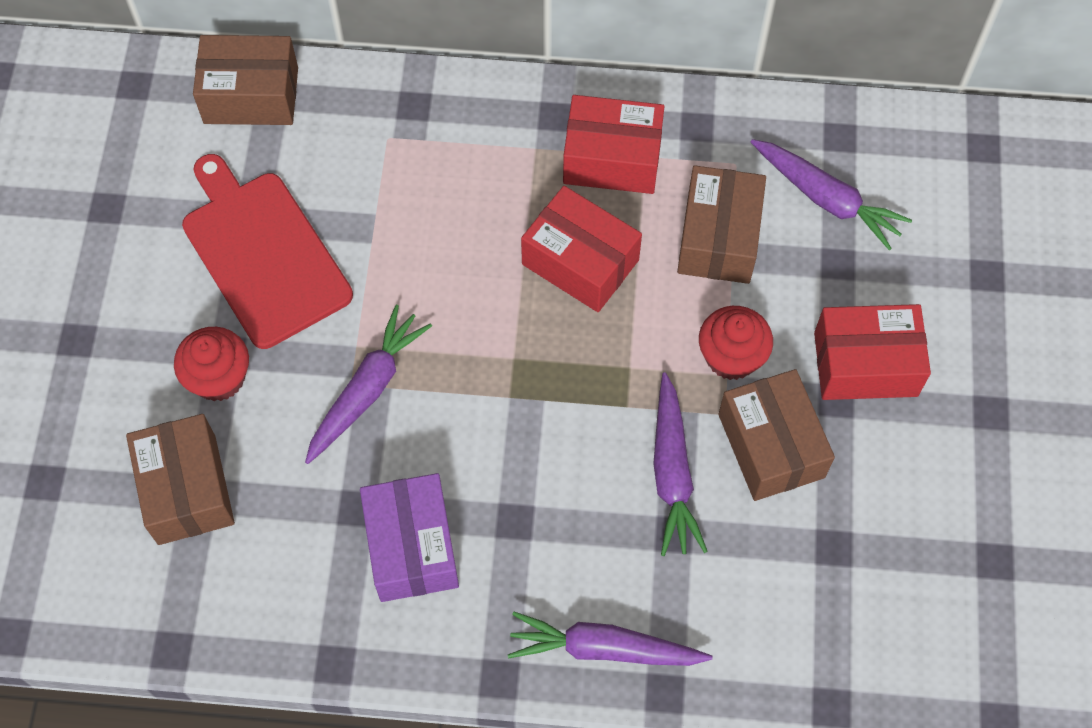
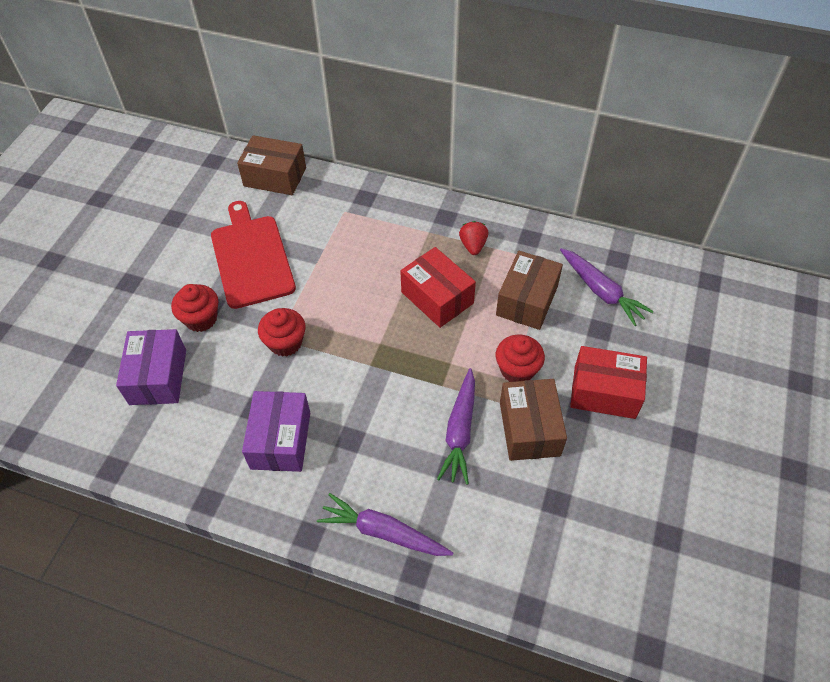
camera: 15 degrees right, 10 degrees down
brown box [126,414,235,545] -> purple box [116,329,186,405]
purple carrot [305,305,432,464] -> red cupcake [258,308,306,357]
red box [563,95,665,194] -> red strawberry [459,221,488,255]

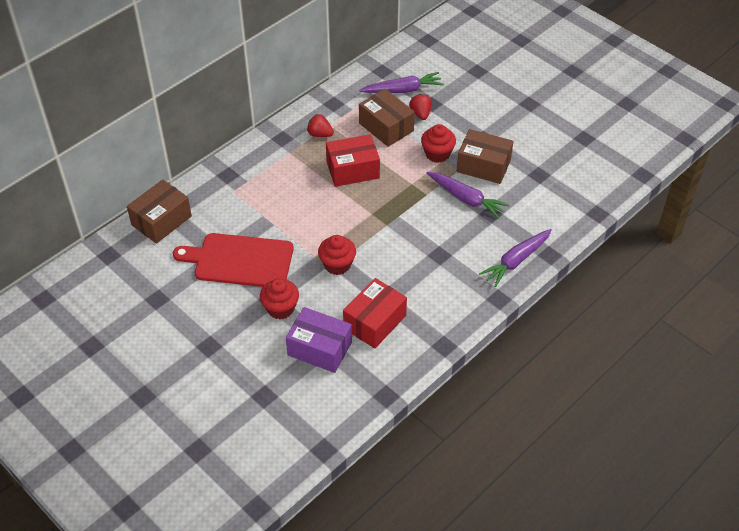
camera: 65 degrees left, 5 degrees down
purple box [242,391,310,472] -> none
red box [570,346,647,419] -> red box moved to [343,278,407,349]
none -> red strawberry [409,94,432,120]

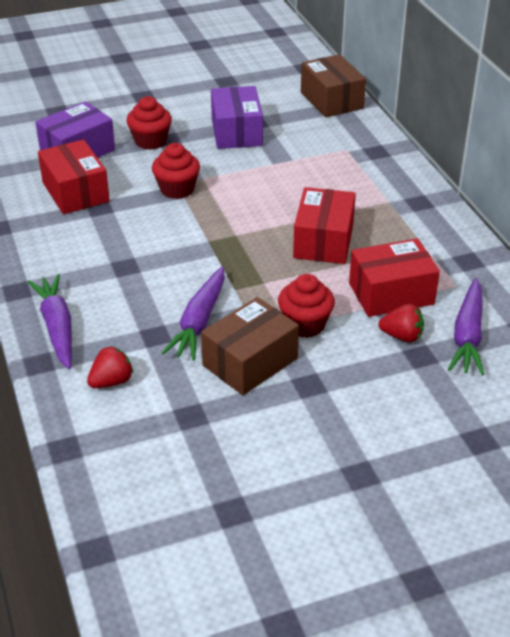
camera: 115 degrees right, 10 degrees down
red cutting board [173,233,294,287] -> purple box [211,86,263,149]
red strawberry [307,114,334,137] -> red strawberry moved to [87,346,133,388]
brown box [359,89,415,147] -> red box [349,238,440,317]
purple carrot [427,172,509,219] -> purple carrot turned 45 degrees counterclockwise [162,266,225,360]

